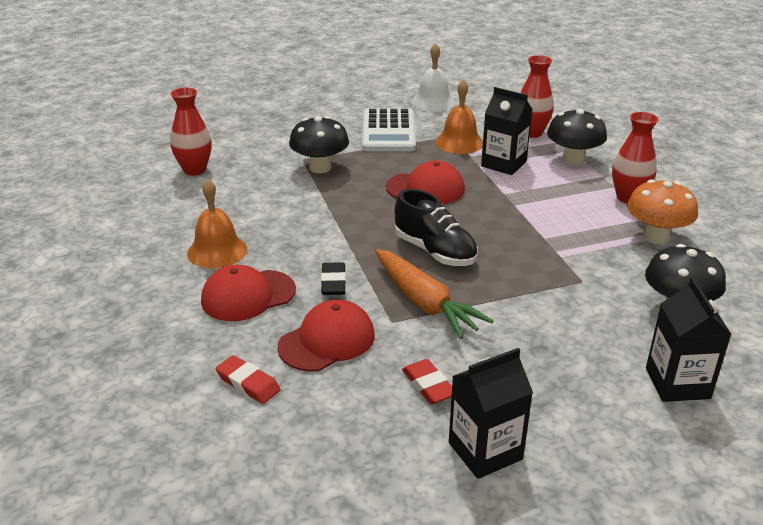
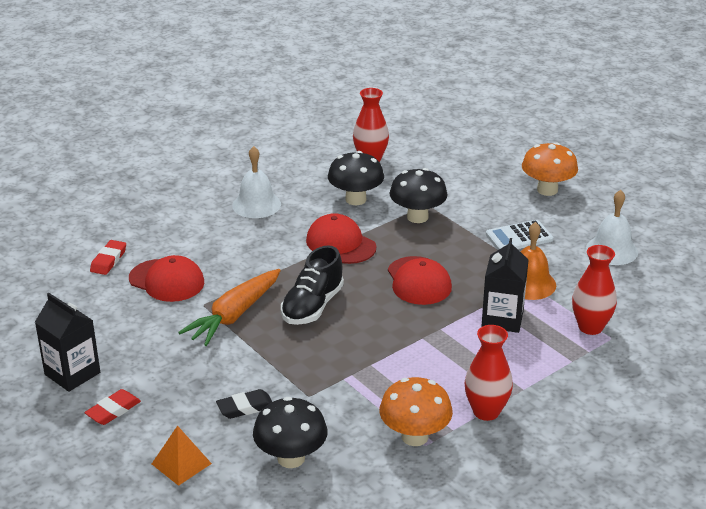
camera: 70 degrees right, 0 degrees up
orange bell [187,179,247,268] -> white bell [232,146,281,218]
red cap [201,265,296,321] -> red cap moved to [306,213,376,264]
black eraser [321,262,346,295] -> black eraser moved to [216,389,272,419]
white calculator [362,108,416,151] -> white calculator [486,220,553,250], size x0.65
red eraser [402,359,452,404] -> red eraser moved to [84,389,141,425]
black mushroom [547,109,607,165] -> black mushroom moved to [328,151,384,205]
black carton [646,278,731,402] -> orange pyramid [152,425,212,486]
none -> orange mushroom [522,142,578,196]

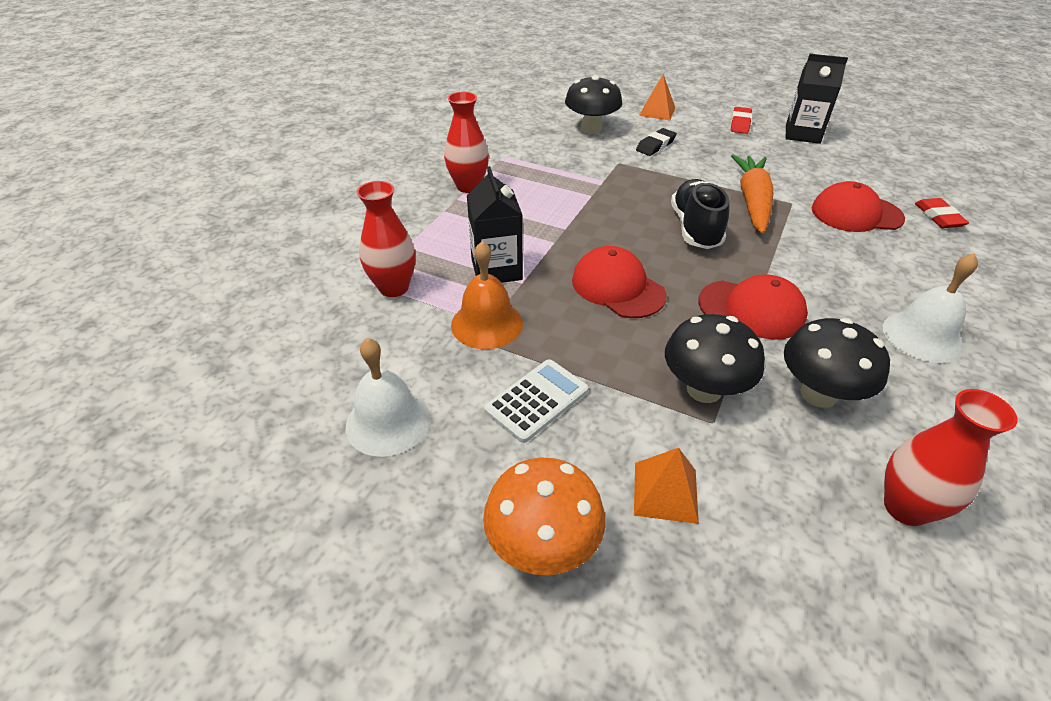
camera: 155 degrees right, 10 degrees up
orange mushroom [379,377,453,446] -> none
none -> orange pyramid [634,448,699,524]

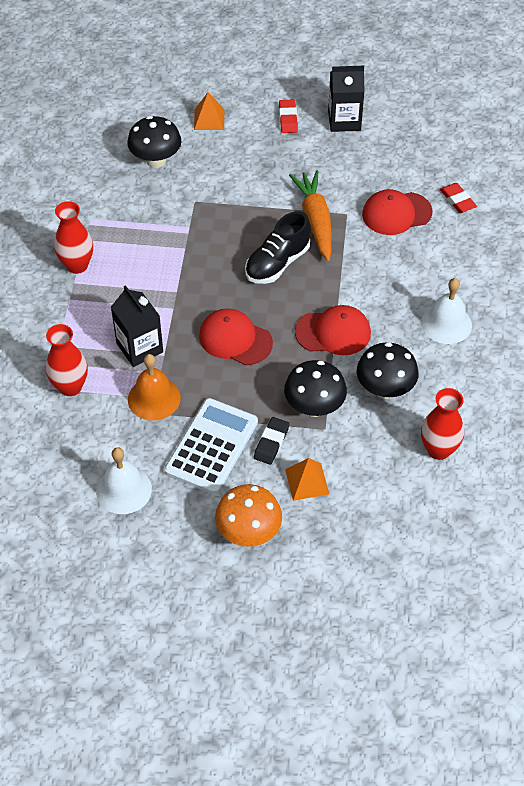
camera: 20 degrees left, 10 degrees up
white calculator [484,359,589,443] -> white calculator [164,398,258,494], size x1.53
black eraser [636,128,677,156] -> black eraser moved to [254,417,290,465]
black shoe [671,179,729,249] -> black shoe turned 120 degrees counterclockwise [245,211,311,284]

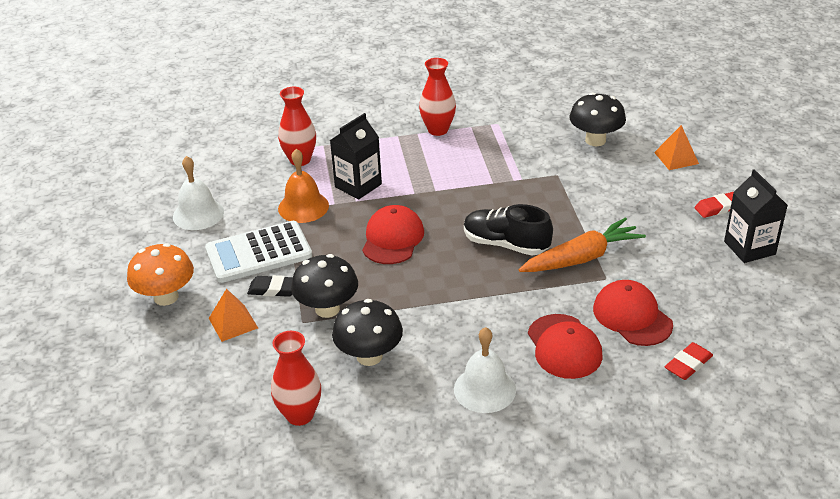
camera: 75 degrees right, 15 degrees down
white calculator [164,398,258,494] -> white calculator turned 150 degrees clockwise [205,221,312,283]
red cap [295,305,371,355] -> red cap moved to [528,314,603,379]

